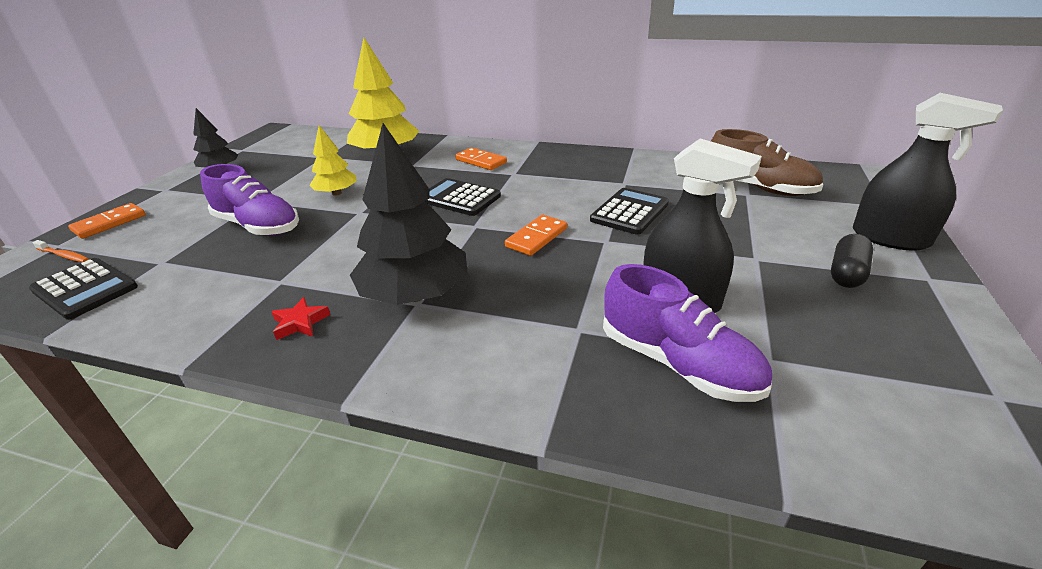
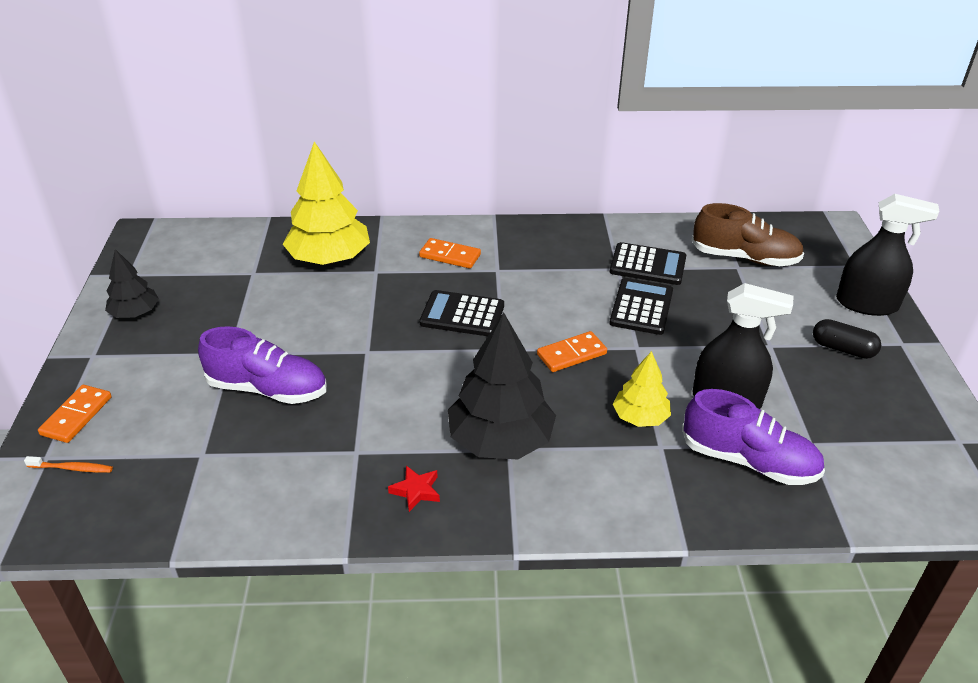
camera: 20 degrees left, 5 degrees up
black calculator [29,258,138,320] -> black calculator moved to [610,242,686,285]
yellow tree [310,125,357,196] -> yellow tree moved to [613,351,671,427]
orange domino [505,215,567,256] -> orange domino turned 45 degrees clockwise [537,331,607,372]
black capsule [831,234,873,288] -> black capsule turned 75 degrees counterclockwise [813,319,881,359]

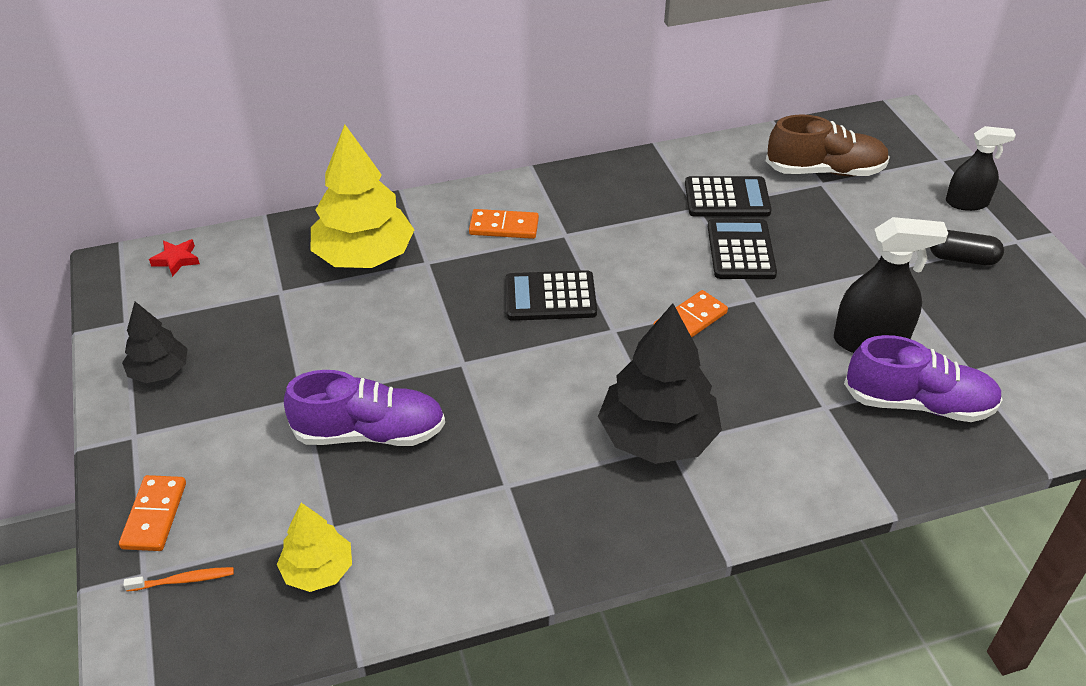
camera: 15 degrees left, 5 degrees up
red star [388,466,440,512] -> red star moved to [149,239,200,277]
yellow tree [613,351,671,427] -> yellow tree moved to [277,503,352,592]
black spray bottle [836,194,939,316] -> black spray bottle [946,126,1016,211], size x0.66

